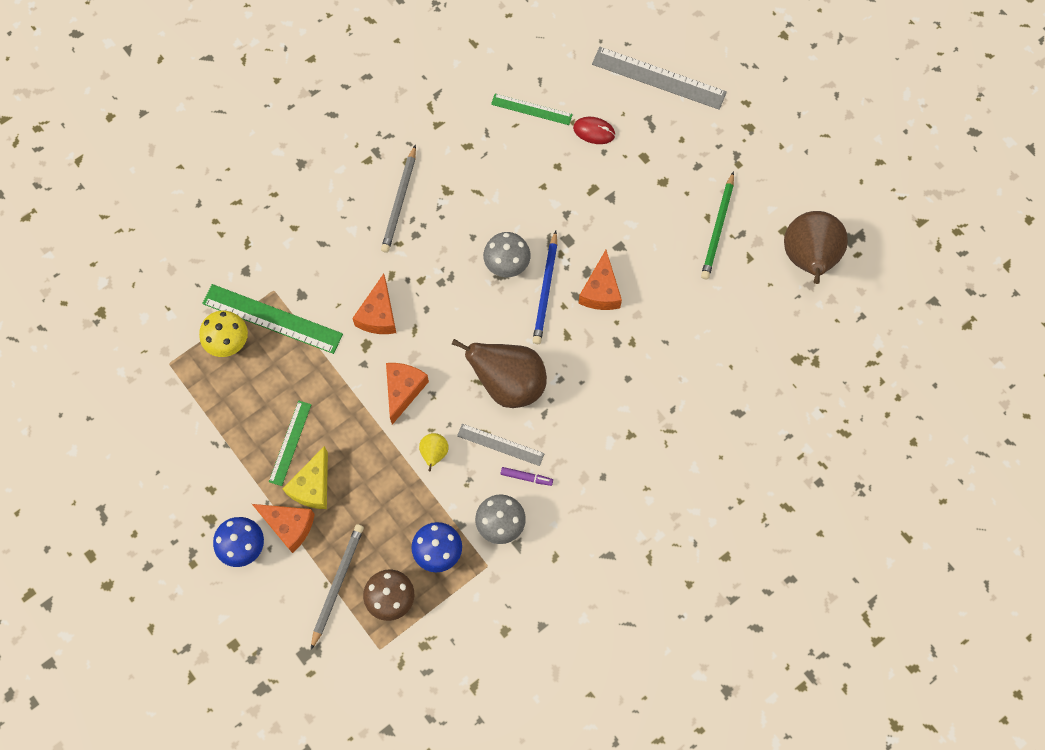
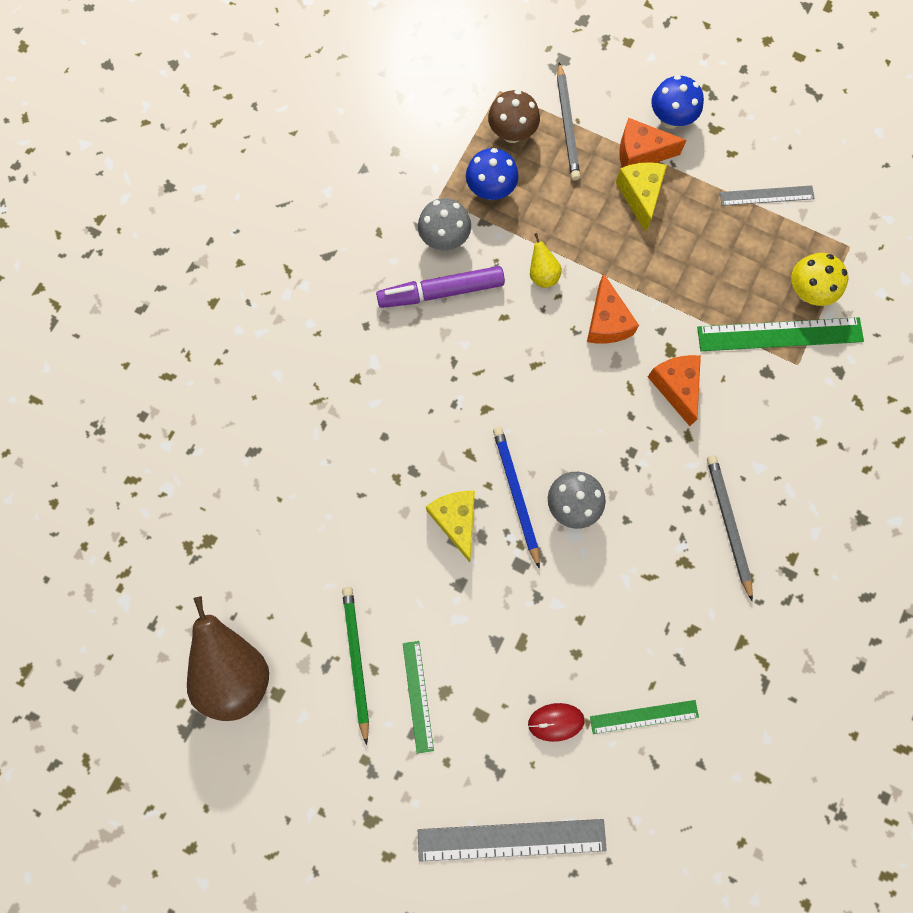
camera: 155 degrees right, 5 degrees up
green ruler [269,401,312,486] -> green ruler moved to [403,641,434,754]
brown pear [452,339,547,408] -> none
grey ruler [457,424,545,466] -> grey ruler moved to [720,185,815,206]
purple marker [501,467,553,486] -> purple marker [376,266,505,308], size x2.22
orange cheese [579,250,622,310] -> yellow cheese [426,491,475,562]

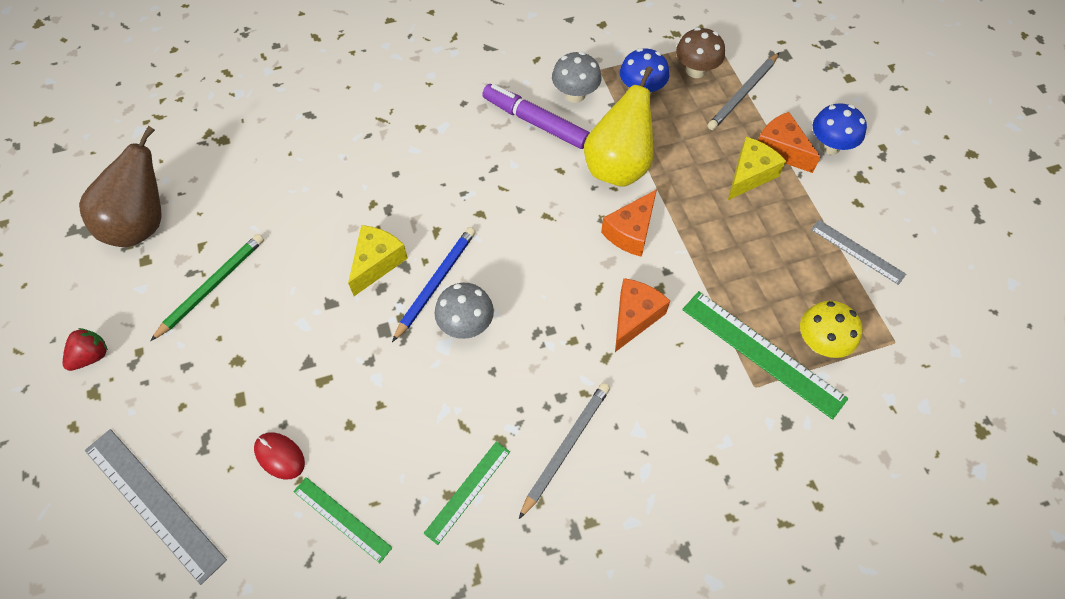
camera: 45 degrees right, 15 degrees down
green ruler [403,641,434,754] -> green ruler moved to [423,441,510,545]
yellow pear [530,233,562,288] -> yellow pear [584,66,653,187], size x2.20
none -> red strawberry [63,328,108,371]

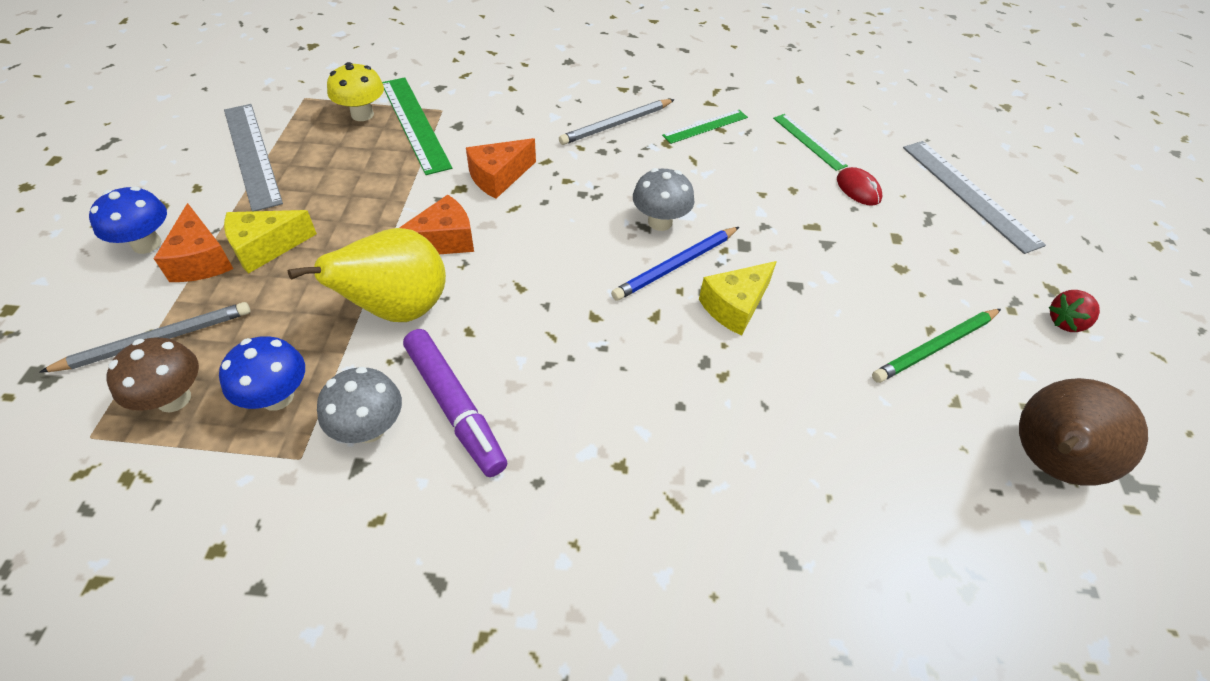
camera: 160 degrees left, 10 degrees down
grey ruler [811,220,906,285] -> grey ruler [224,104,283,211], size x1.68

